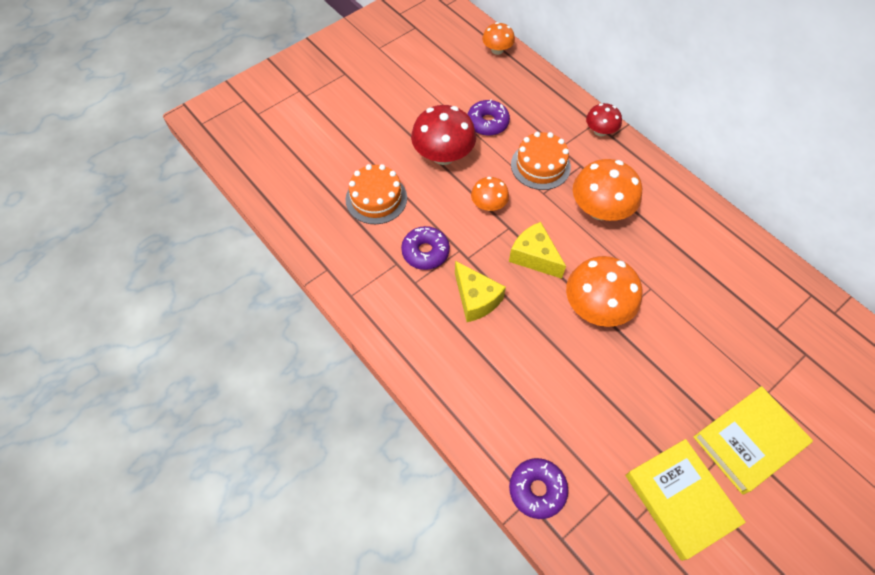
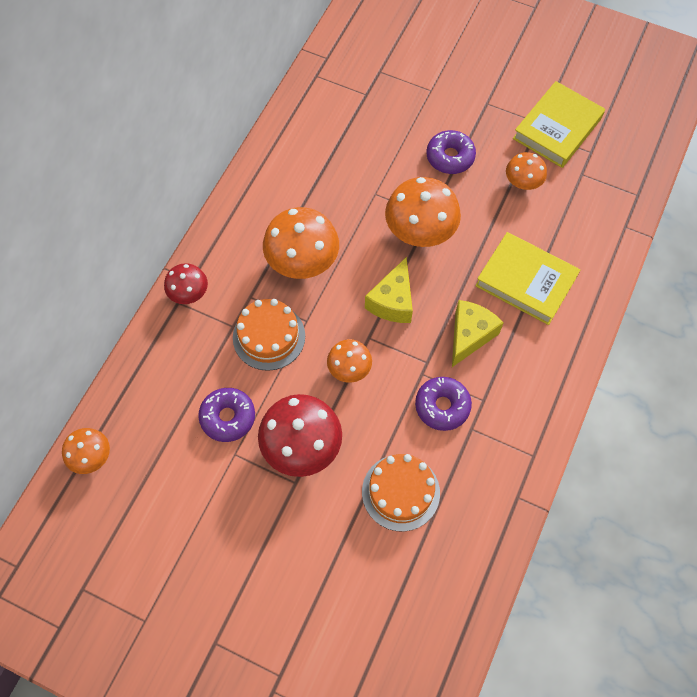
camera: 115 degrees left, 5 degrees up
purple donut [509,458,568,519] -> purple donut moved to [426,130,476,174]
yellow book [693,386,813,495] -> yellow book moved to [475,232,580,325]
none -> orange mushroom [506,152,547,190]

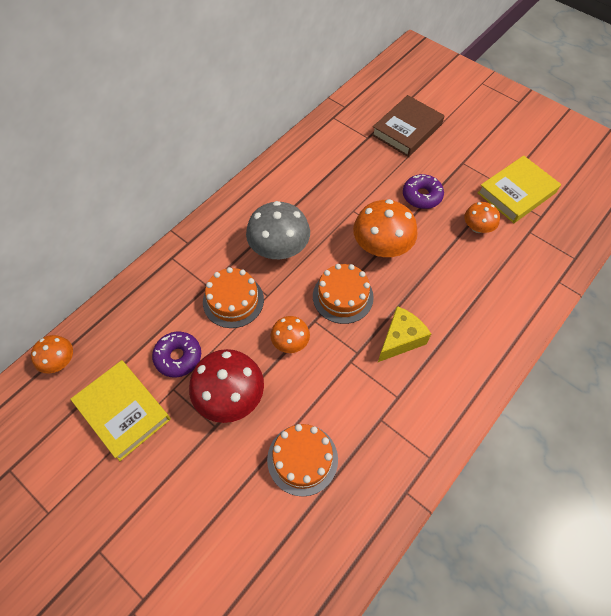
camera: 15 degrees right, 5 degrees down
red mushroom [164,263,208,304] -> none
orange mushroom [263,207,339,279] -> grey mushroom [246,201,310,259]
yellow cheese [365,257,413,323] -> orange cake [313,264,374,324]
purple donut [415,377,472,431] -> none
yellow book [475,232,580,325] -> yellow book moved to [70,360,171,461]
none -> brown book [372,95,445,157]

